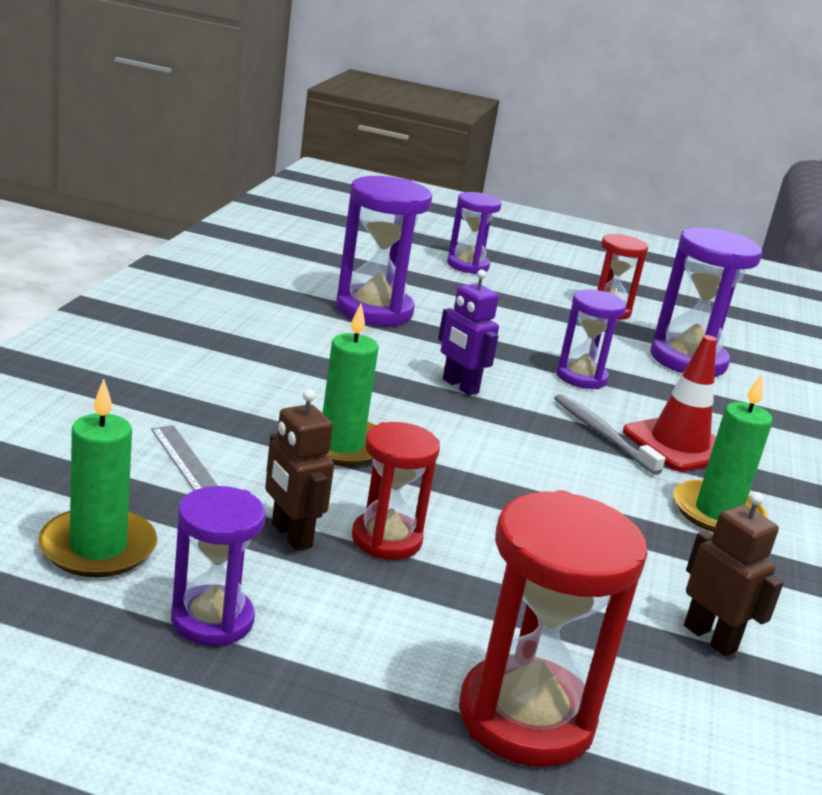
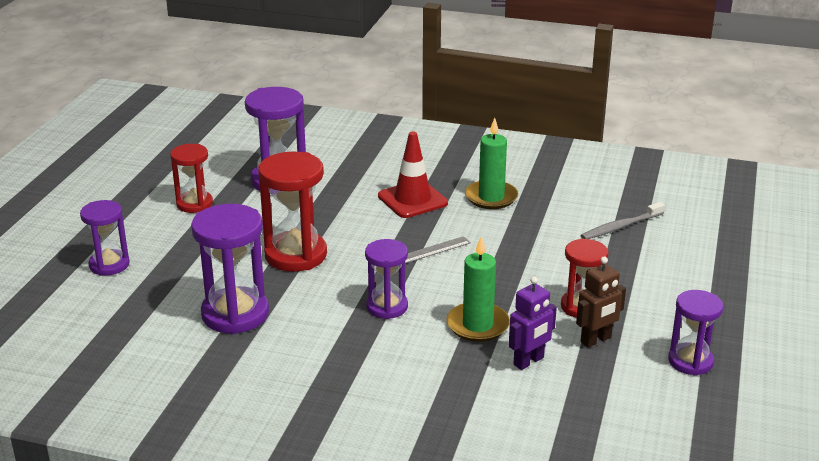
camera: 85 degrees left, 5 degrees up
green candle [38,379,157,577] -> none
grey ruler [151,425,218,490] -> grey ruler moved to [405,236,471,264]
purple robot [438,270,499,396] -> purple robot moved to [509,277,557,370]
red hourglass [459,490,648,767] -> red hourglass moved to [258,152,327,272]
grey toothbrush [554,394,666,475] -> grey toothbrush moved to [580,202,665,239]
purple hourglass [556,289,626,389] -> purple hourglass moved to [365,239,408,319]
brown robot [684,492,783,657] -> none

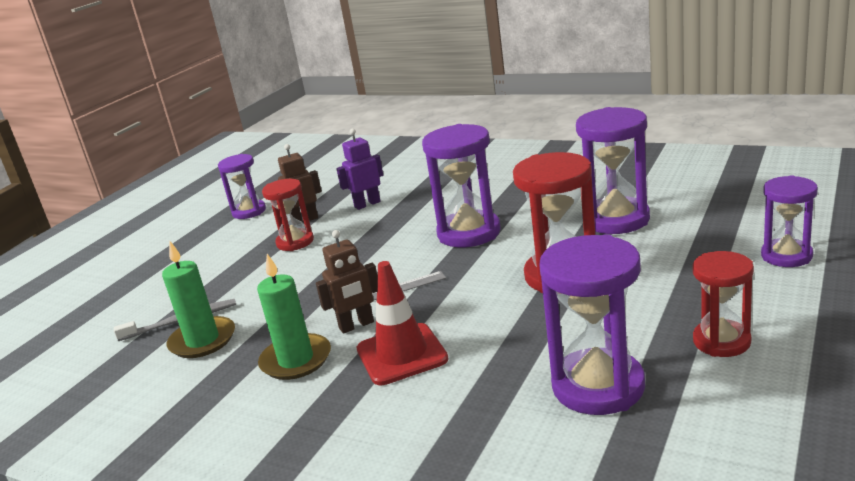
camera: 165 degrees left, 5 degrees down
purple hourglass [365,239,408,319] -> purple hourglass [422,124,501,247], size x1.60
green candle [446,236,510,342] -> green candle moved to [162,241,235,358]
none -> brown robot [316,230,378,334]

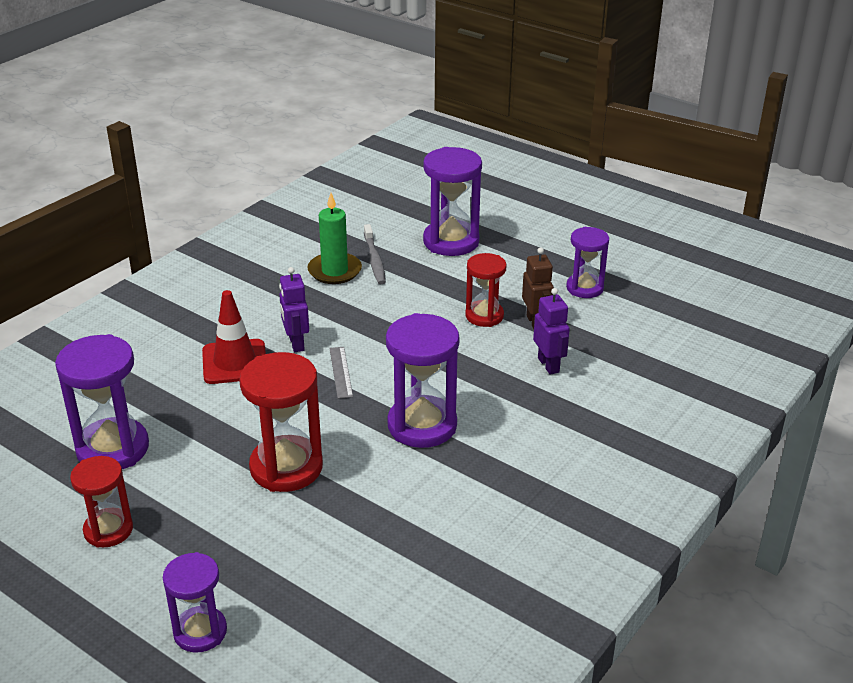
camera: 95 degrees right, 10 degrees up
green candle [257,254,331,380] -> none
brown robot [316,230,378,334] -> purple robot [279,267,309,352]
purple hourglass [576,107,650,234] -> purple hourglass moved to [423,147,482,256]

